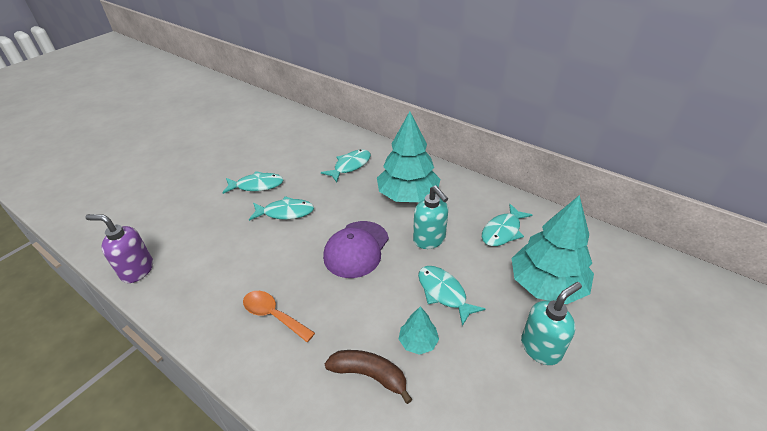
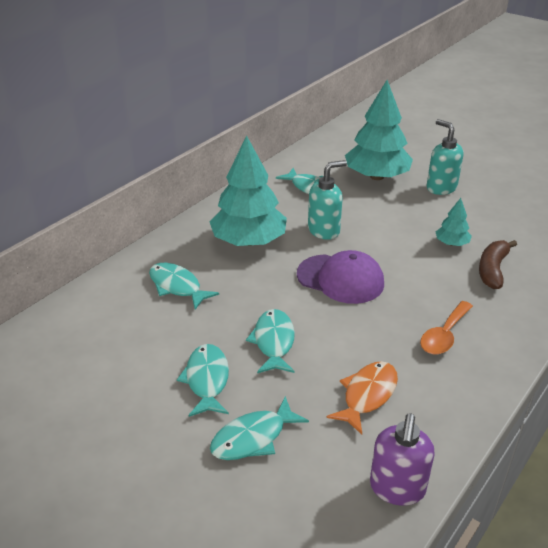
camera: 90 degrees left, 5 degrees down
turquoise fish [418,266,485,326] -> turquoise fish moved to [210,396,309,460]
none -> orange fish [326,361,398,435]

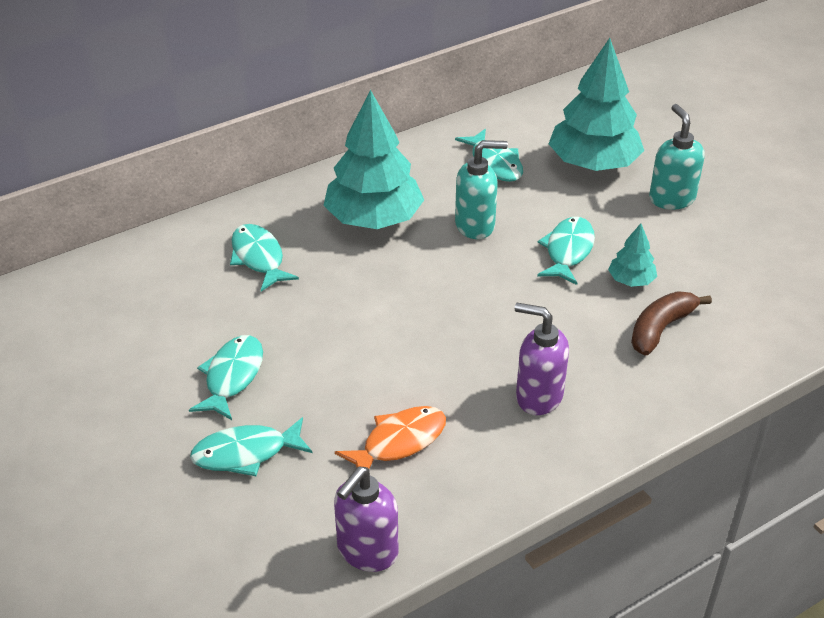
camera: 20 degrees right, 5 degrees up
turquoise fish [246,309,295,373] -> turquoise fish moved to [537,217,595,285]
purple cap [297,250,384,304] -> none
orange spoon [420,301,473,354] -> purple soap dispenser [515,303,569,415]

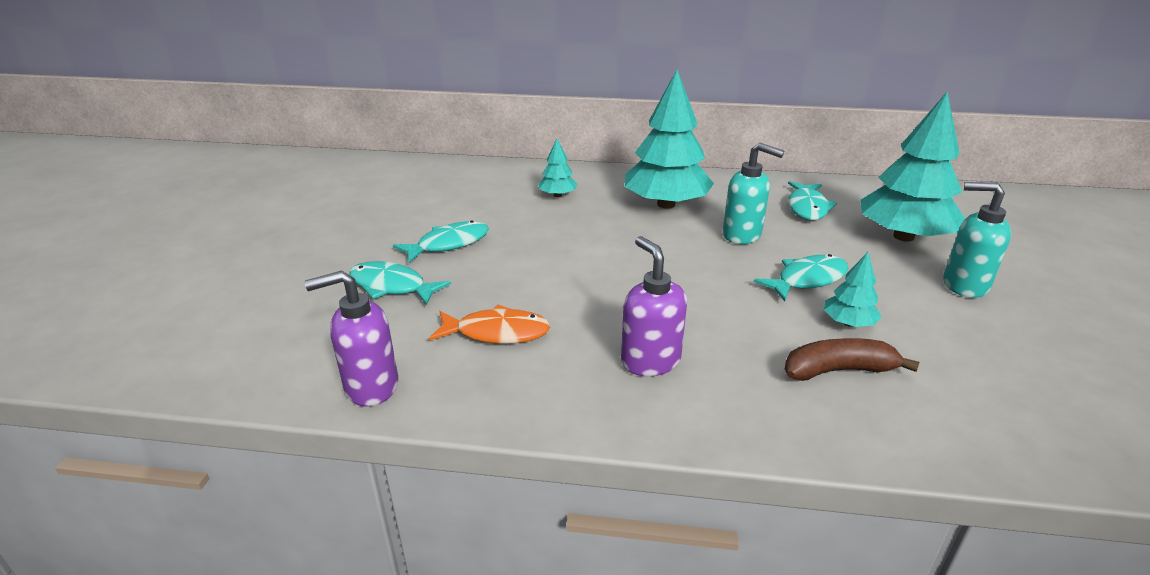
camera: 40 degrees right, 10 degrees down
turquoise fish [230,224,299,291] -> turquoise tree [538,139,578,197]
turquoise soap dispenser [649,104,705,210] -> turquoise soap dispenser turned 90 degrees counterclockwise [943,182,1011,298]

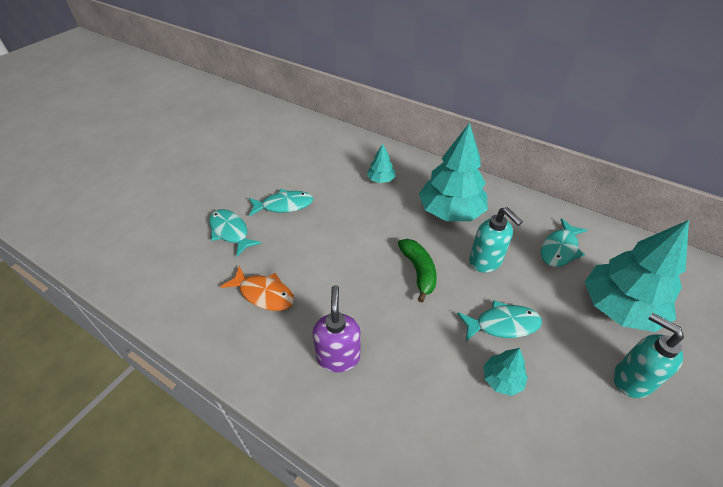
camera: 25 degrees right, 15 degrees up
purple soap dispenser [304,271,398,407] -> none
brown banana [784,338,919,381] -> none
none -> green banana [398,239,437,303]

